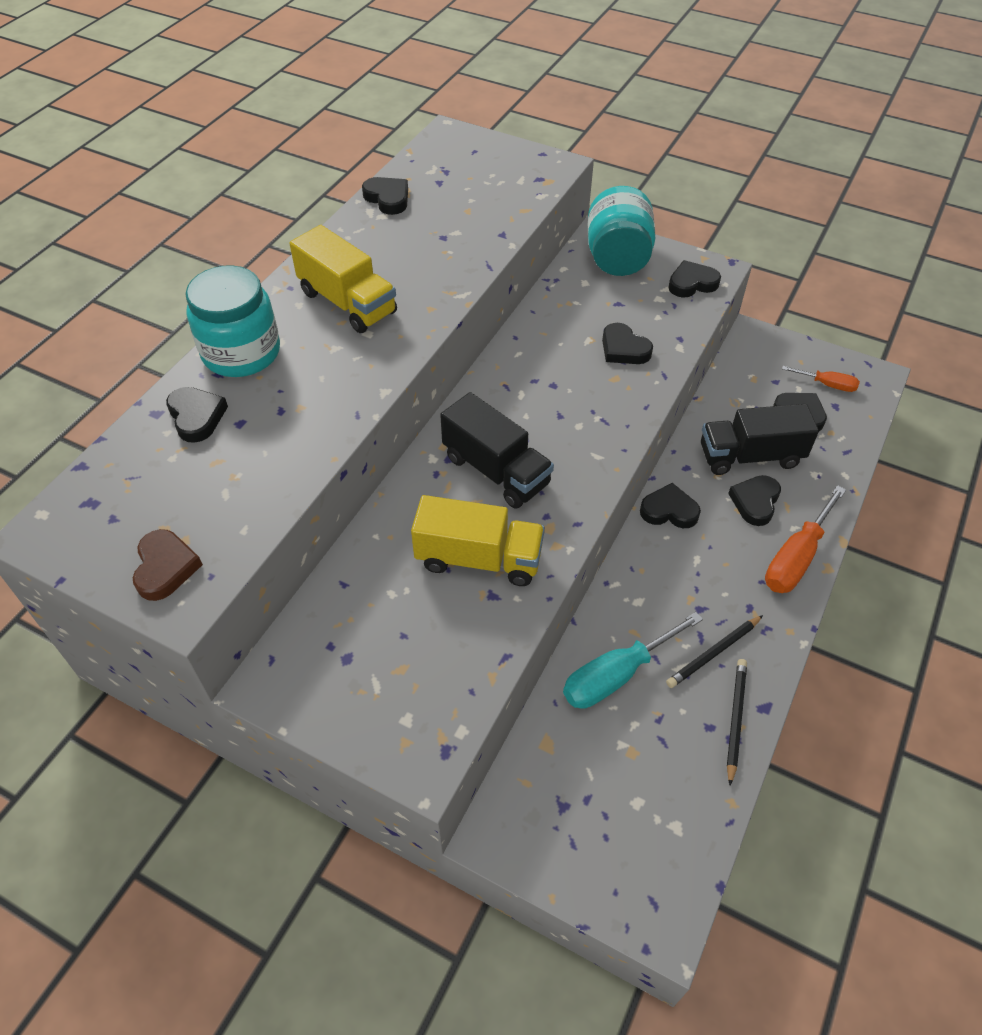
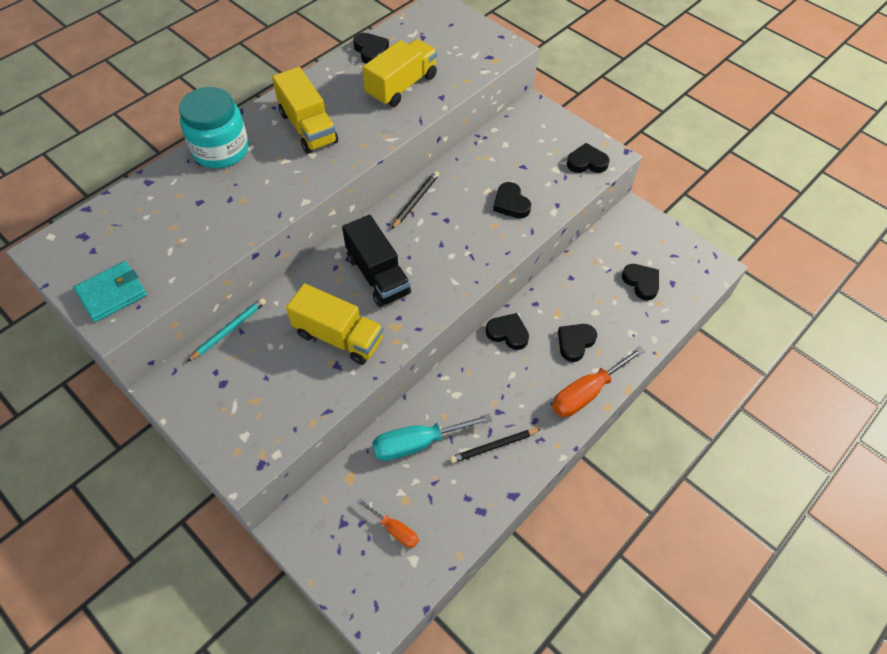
camera: 15 degrees right, 5 degrees up
brown heart [133,529,203,601] -> turquoise wallet [74,261,147,322]
black heart [166,387,228,443] -> none
turquoise jar [588,186,655,276] -> none
black truck [701,404,819,475] -> none
black pencil [727,659,747,786] -> black pencil moved to [392,171,439,229]
orange screwdriver [782,366,860,392] -> orange screwdriver moved to [357,498,419,548]
none -> turquoise pencil [187,298,266,362]
none -> yellow truck [363,39,437,107]

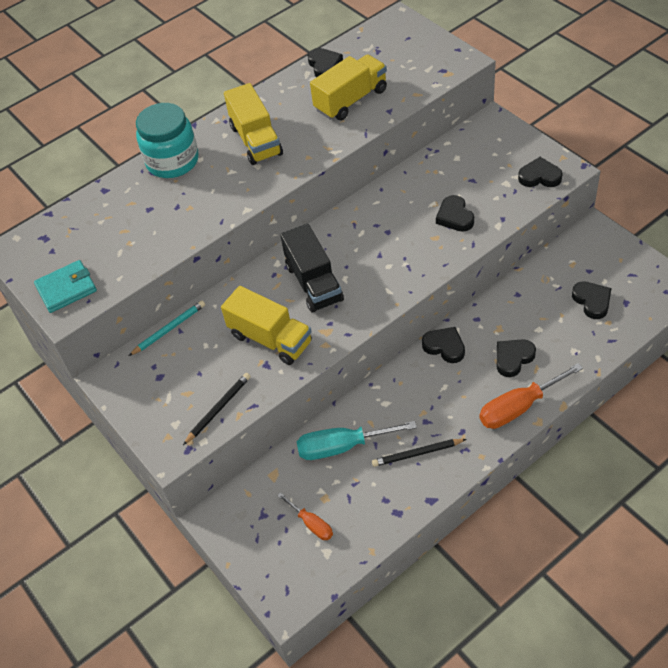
camera: 15 degrees right, 5 degrees down
black pencil [392,171,439,229] -> black pencil moved to [183,373,251,445]

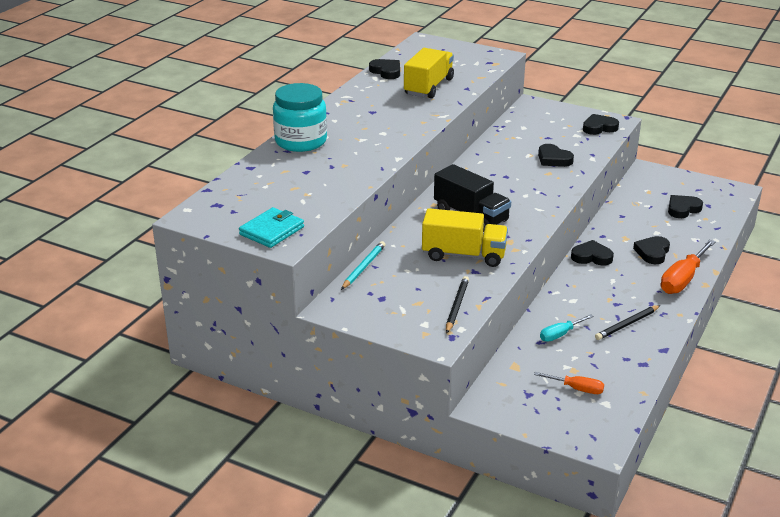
camera: 30 degrees left, 20 degrees down
yellow truck [224,83,283,165] -> none
turquoise screwdriver [297,421,417,460] -> turquoise screwdriver [540,314,594,342], size x0.57
black heart [572,281,611,319] -> black heart turned 75 degrees counterclockwise [668,195,703,218]

